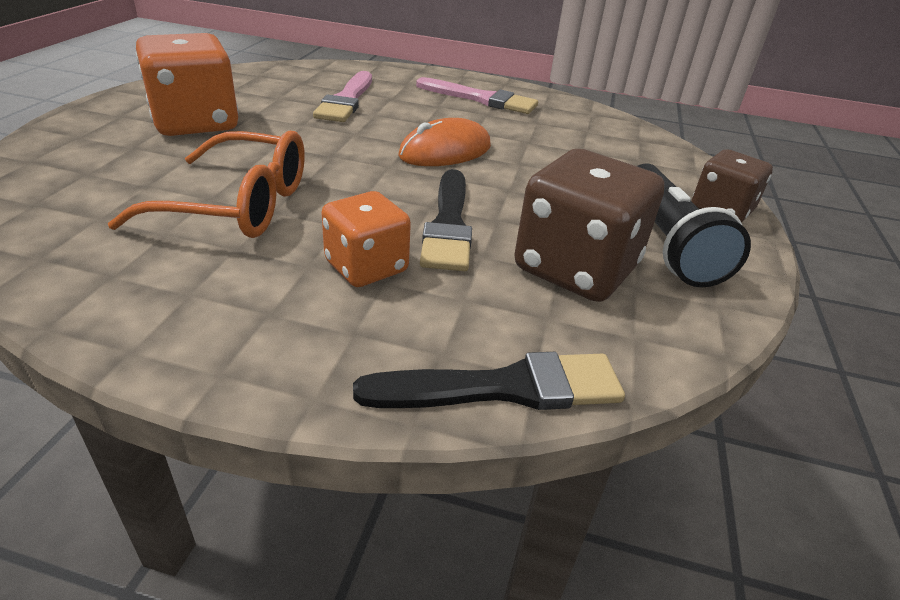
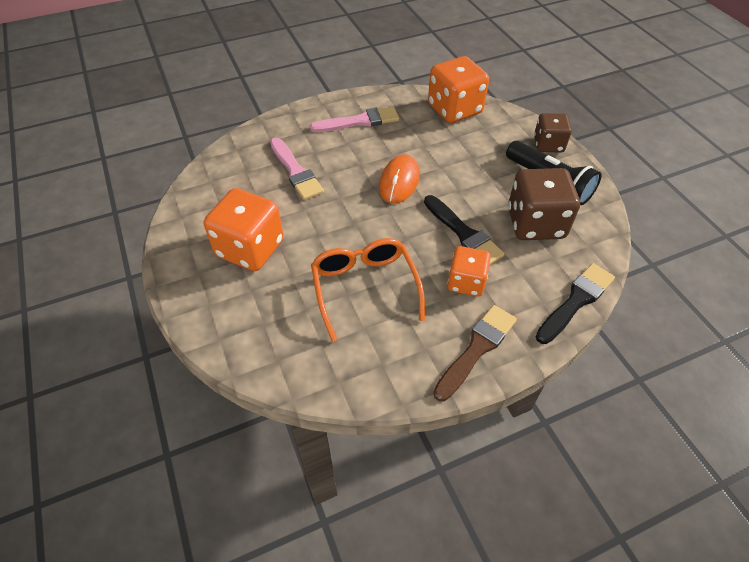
camera: 35 degrees left, 15 degrees up
orange glasses [108,131,305,238] -> orange glasses turned 75 degrees counterclockwise [311,238,425,342]
none -> orange dice [428,56,489,123]
none -> brown brush [433,305,517,401]

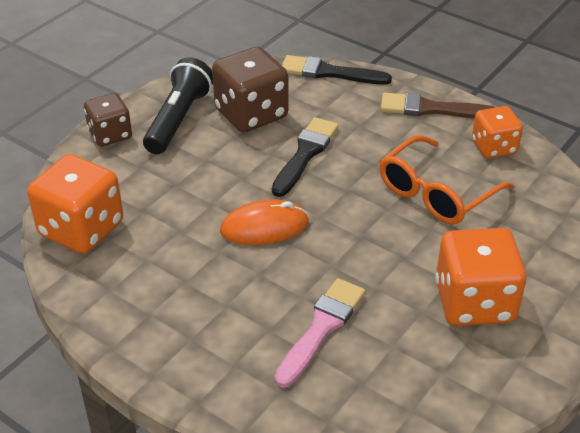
camera: 120 degrees left, 10 degrees down
pink brush [310,106,399,132] -> none
orange dice [448,246,491,297] -> orange dice moved to [472,106,523,159]

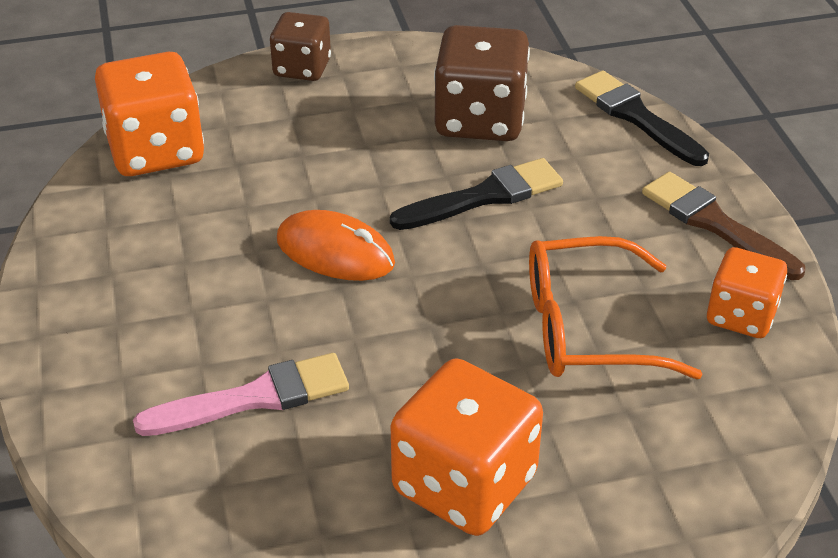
camera: 40 degrees right, 0 degrees up
black flashlight [143,57,213,154] -> none

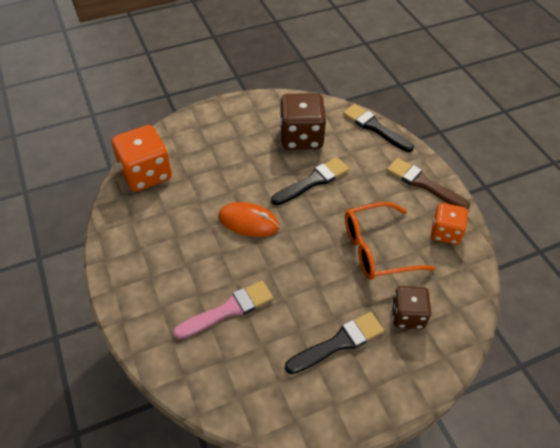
camera: 10 degrees left, 10 degrees up
brown dice [270,12,331,81] -> brown dice moved to [392,286,431,329]
orange dice [390,358,543,536] -> black brush [285,312,384,374]

